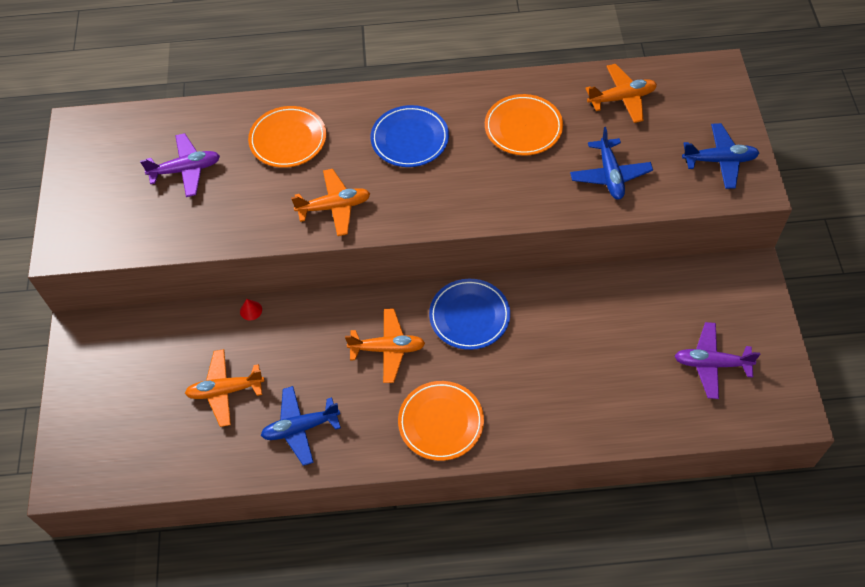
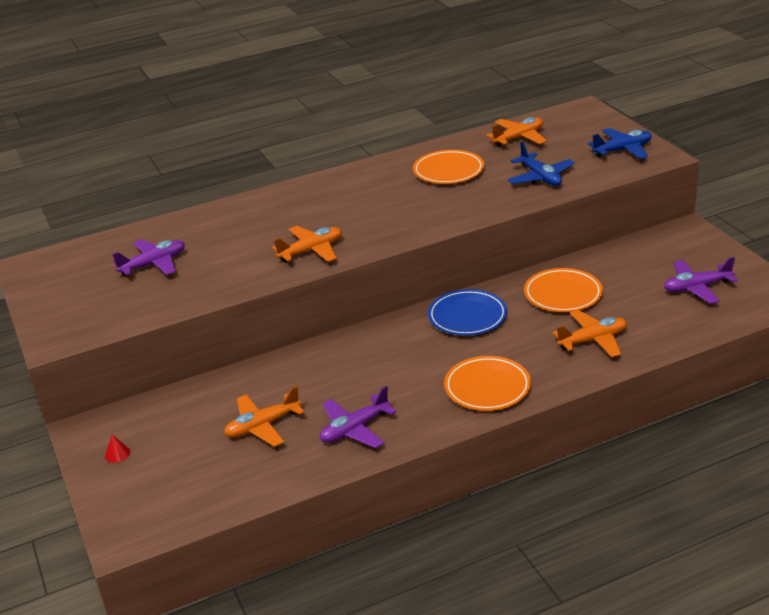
camera: 20 degrees left, 25 degrees down
red cone [240,299,262,320] -> red cone moved to [105,435,130,463]
orange plate [248,106,326,168] -> orange plate moved to [524,268,603,312]
blue plane [261,386,341,466] -> purple plane [320,386,397,448]
orange plane [345,308,425,383] -> orange plane moved to [552,310,627,357]
blue plate [371,105,449,167] -> none

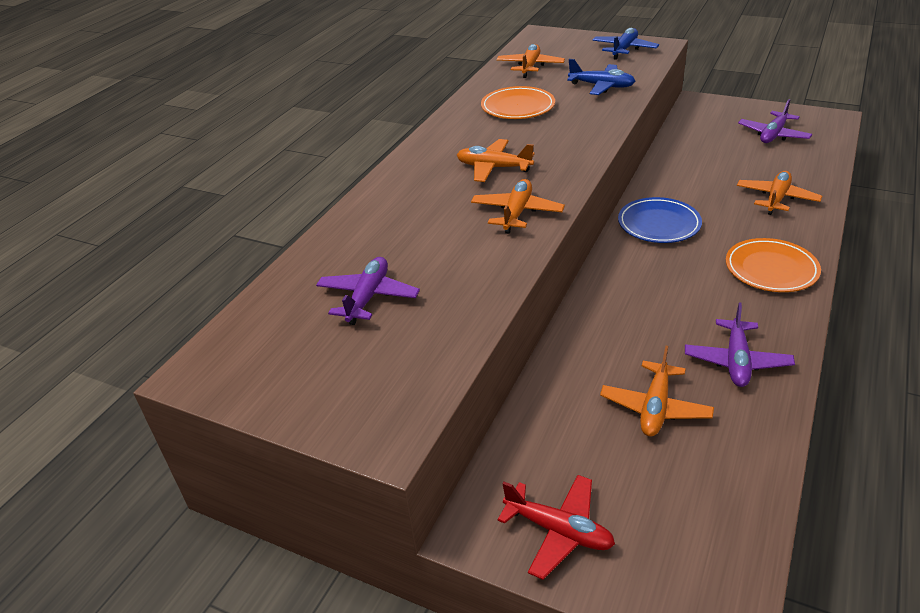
camera: 40 degrees left, 5 degrees up
red cone [105,435,130,463] -> red plane [497,475,615,580]
orange plate [524,268,603,312] -> none
none -> orange plane [457,139,534,182]

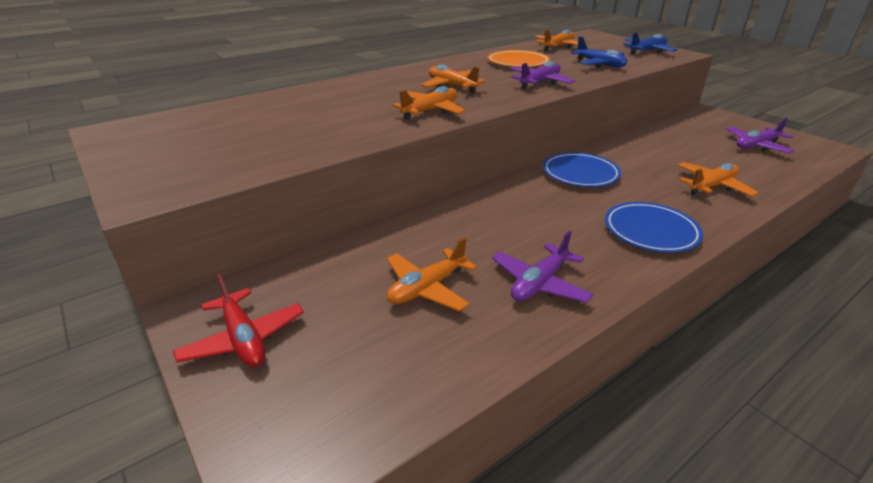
camera: 25 degrees right, 5 degrees down
purple plane [316,257,420,325] -> purple plane moved to [511,61,575,89]
orange plate [726,238,821,292] -> blue plate [605,202,703,253]

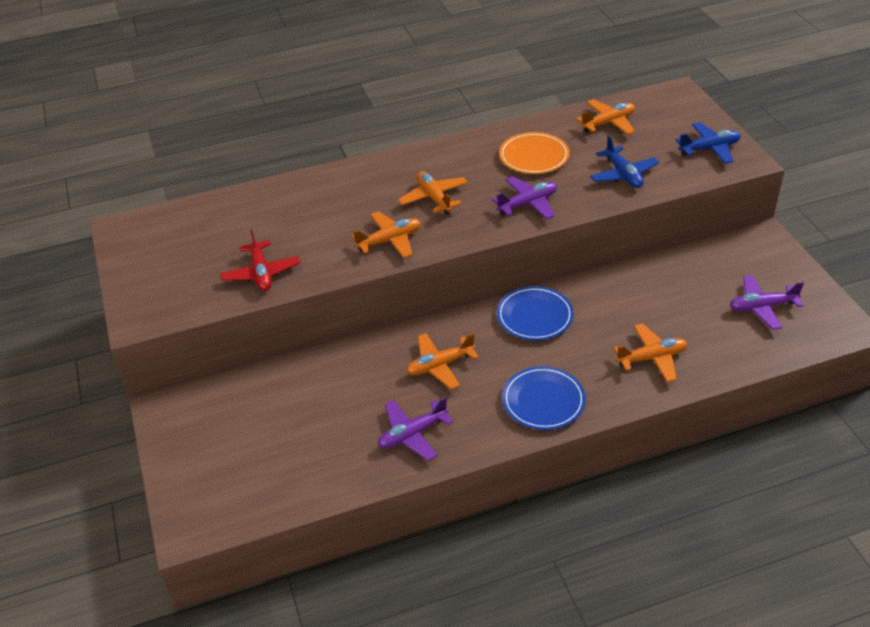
camera: 20 degrees right, 10 degrees up
red plane [173,274,304,367] -> red plane moved to [220,229,300,291]
orange plane [387,237,477,311] -> orange plane moved to [406,333,479,390]

